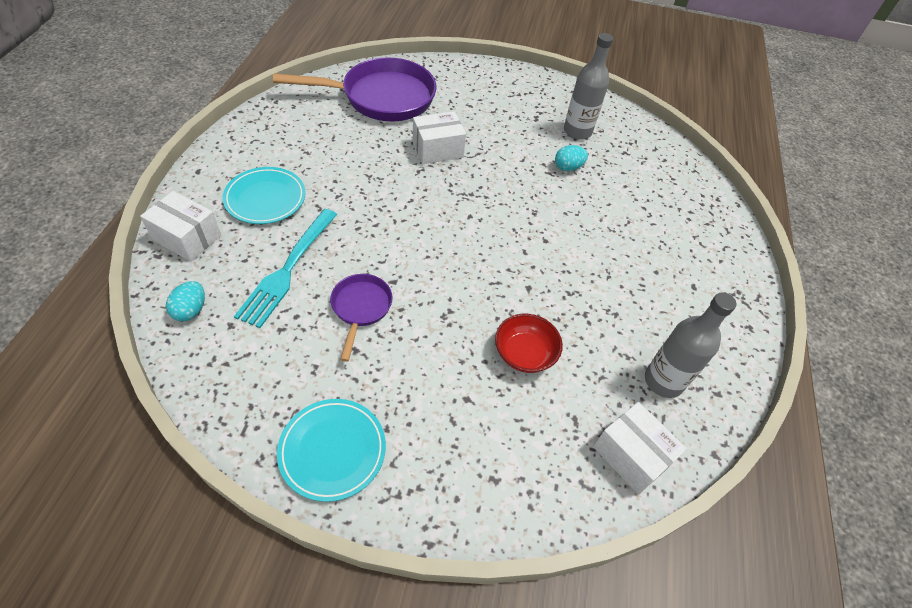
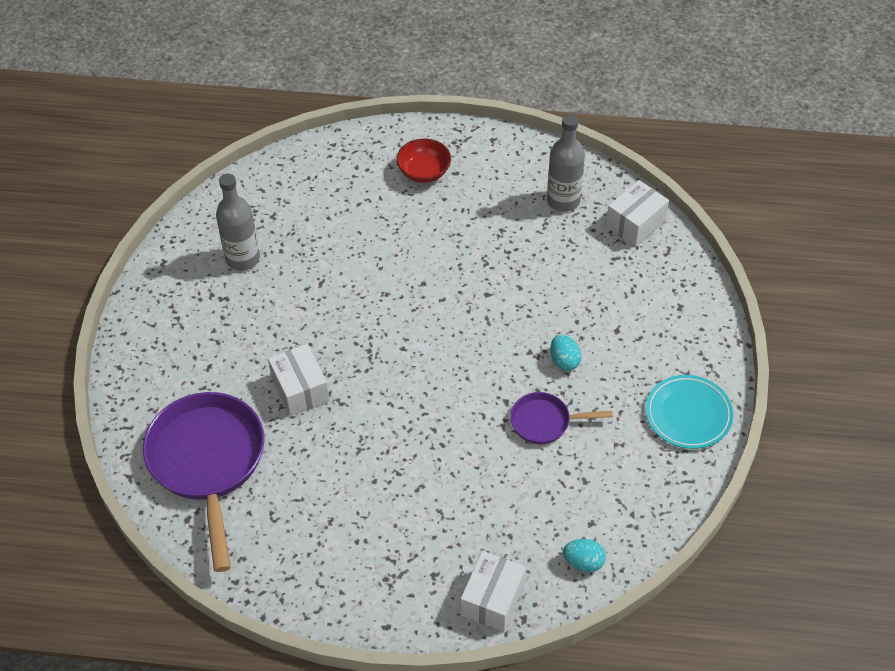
camera: 90 degrees left, 0 degrees up
turquoise plate [223,167,306,224] -> none
turquoise fork [234,209,337,328] -> none
red bowl [495,314,563,373] -> red bowl moved to [396,139,451,183]
turquoise egg [555,145,588,171] -> turquoise egg moved to [550,334,582,371]

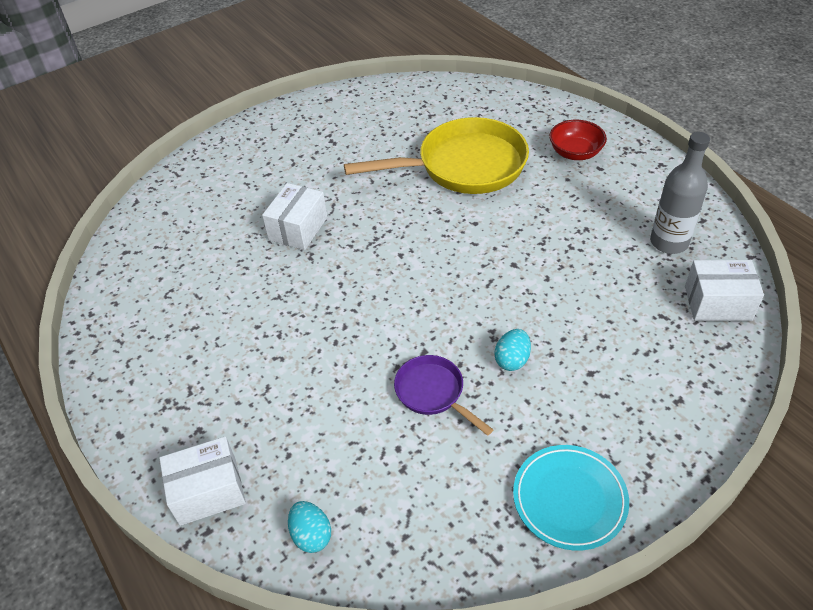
camera: 50 degrees right, 5 degrees down
purple pan [143,392,265,572] -> none
grey bottle [216,174,260,271] -> none
none -> yellow pan [344,117,529,194]

